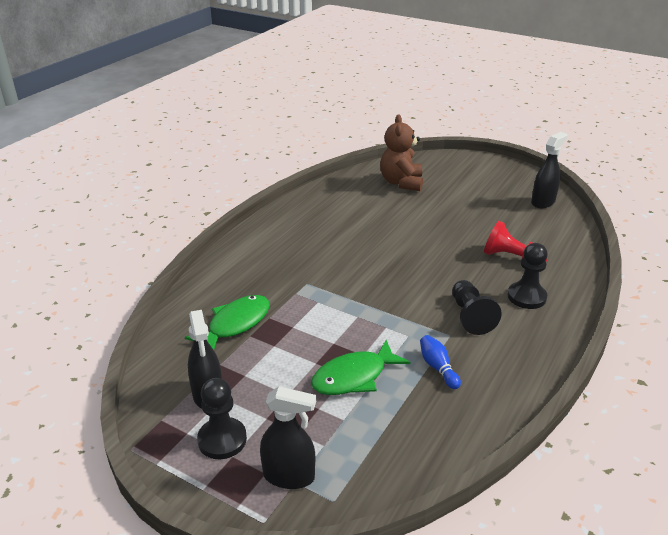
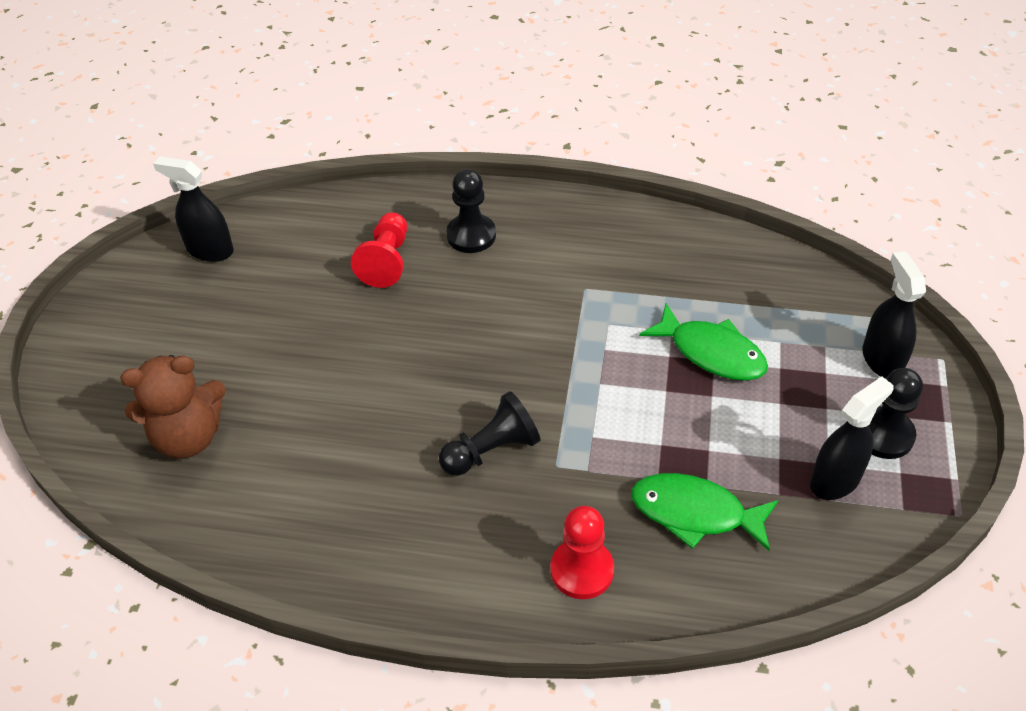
camera: 110 degrees left, 15 degrees up
blue bowling pin [420,335,461,389] -> none
black pawn [452,280,502,335] -> black pawn moved to [439,391,540,476]
none -> red pawn [550,506,614,599]

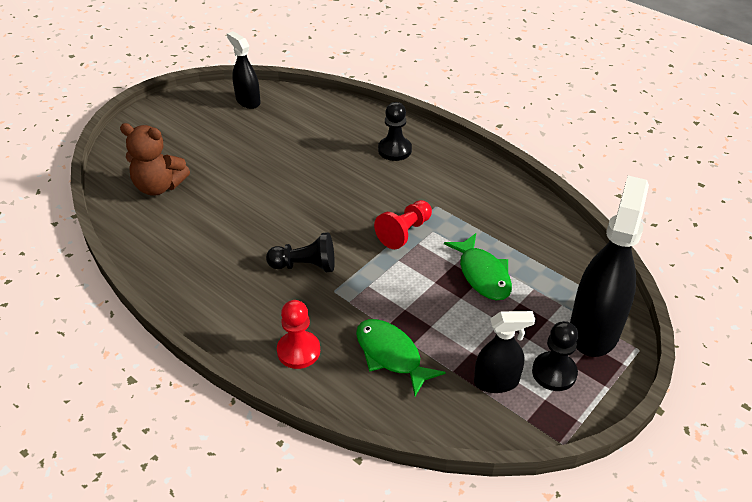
camera: 30 degrees right, 5 degrees down
red pawn [351,212,407,288] -> red pawn moved to [374,200,432,249]
black spray bottle [863,251,926,379] -> black spray bottle [570,176,649,357], size x1.77

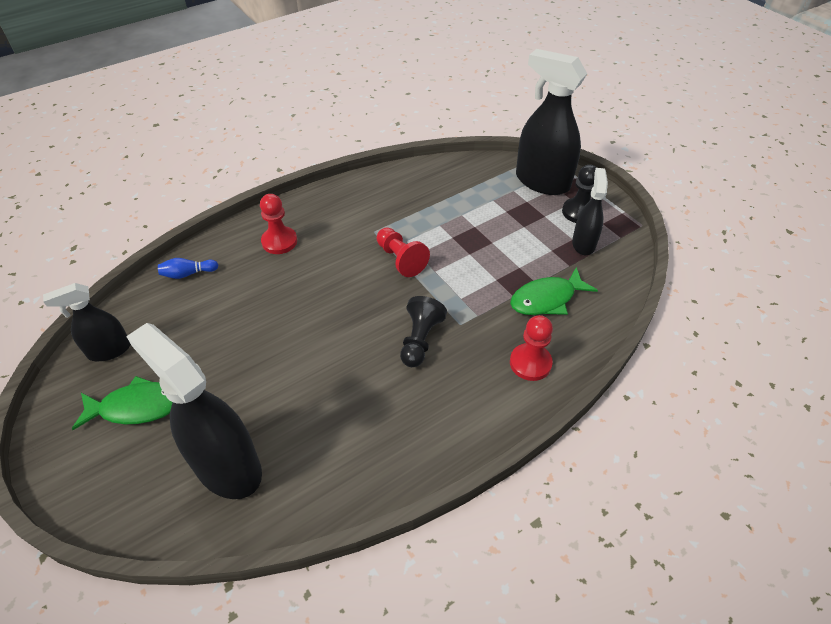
camera: 75 degrees left, 5 degrees up
brown teddy bear [120,123,190,196] -> black spray bottle [126,323,262,499]
black pawn [378,102,412,161] -> red pawn [260,194,297,254]
green fish [444,233,512,300] -> green fish moved to [72,376,172,430]
none -> blue bowling pin [158,258,218,279]

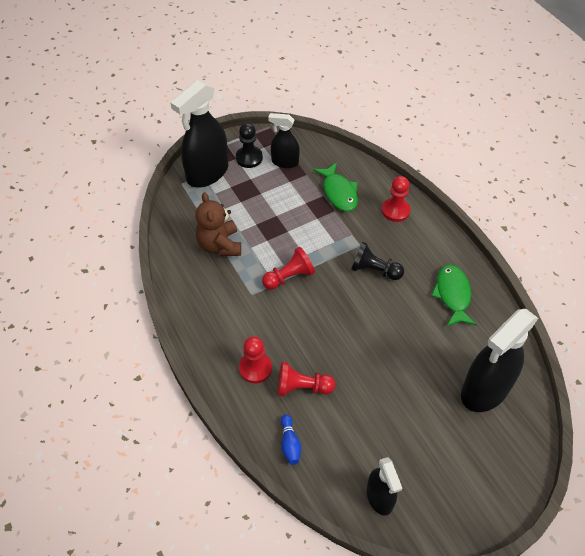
camera: 85 degrees left, 5 degrees up
green fish [72,376,172,430] -> green fish moved to [431,264,477,327]
none -> brown teddy bear [196,192,241,256]
none -> red pawn [277,362,335,396]

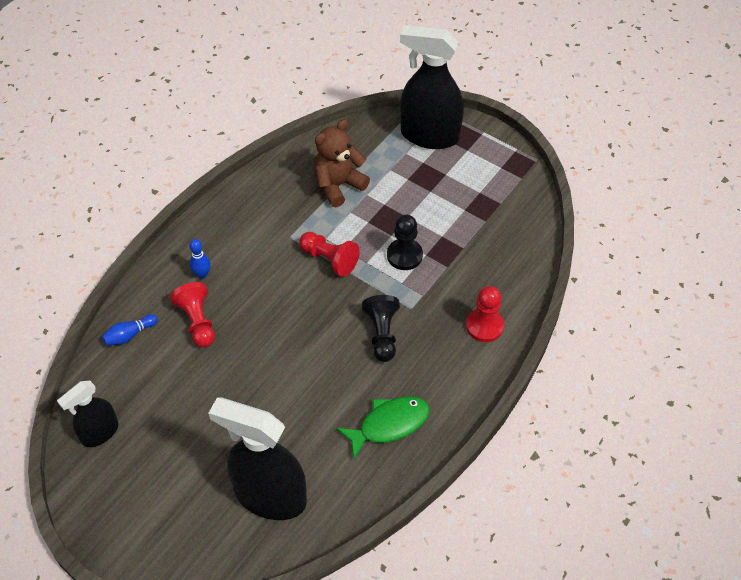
camera: 65 degrees right, 0 degrees up
black pawn [236,123,263,168] -> black pawn moved to [387,215,423,270]
red pawn [239,336,272,384] -> blue bowling pin [189,239,211,279]
black spray bottle [268,113,300,168] -> none
green fish [313,162,358,211] -> none

